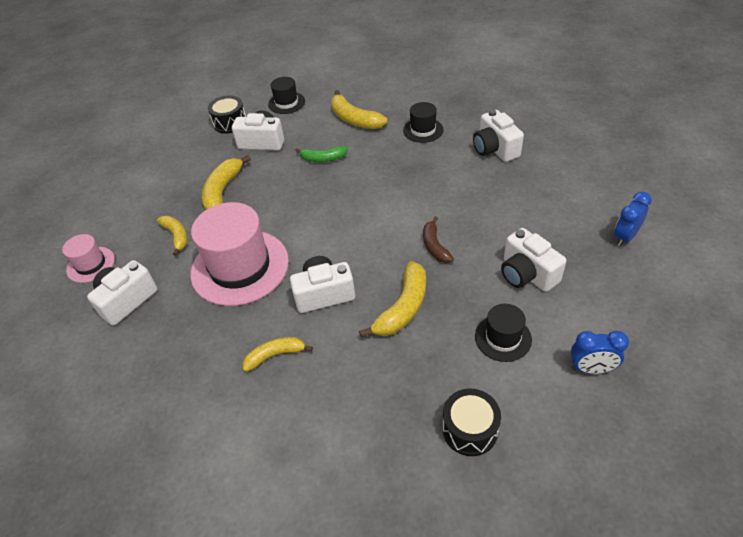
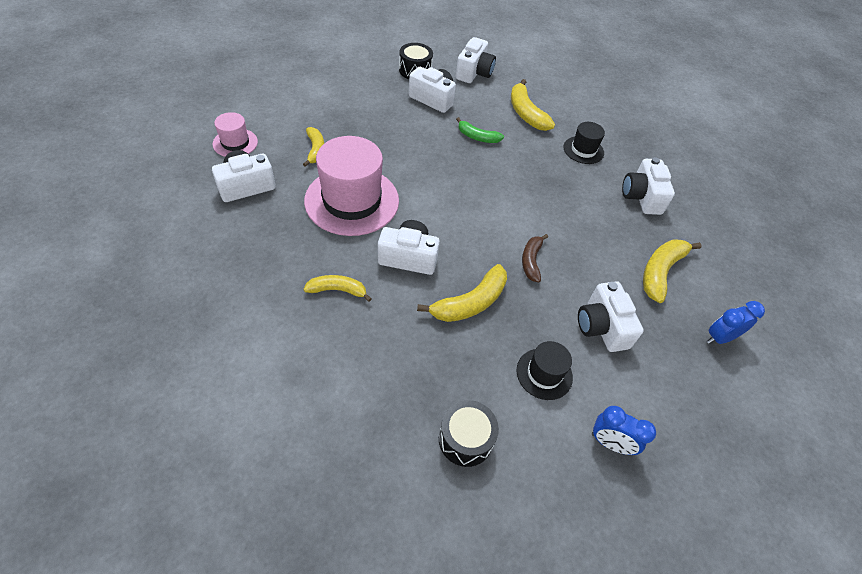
camera: 15 degrees right, 5 degrees up
yellow banana [202,155,251,210] -> yellow banana moved to [643,239,702,303]
black hat [268,77,305,114] -> white camera [456,37,496,83]

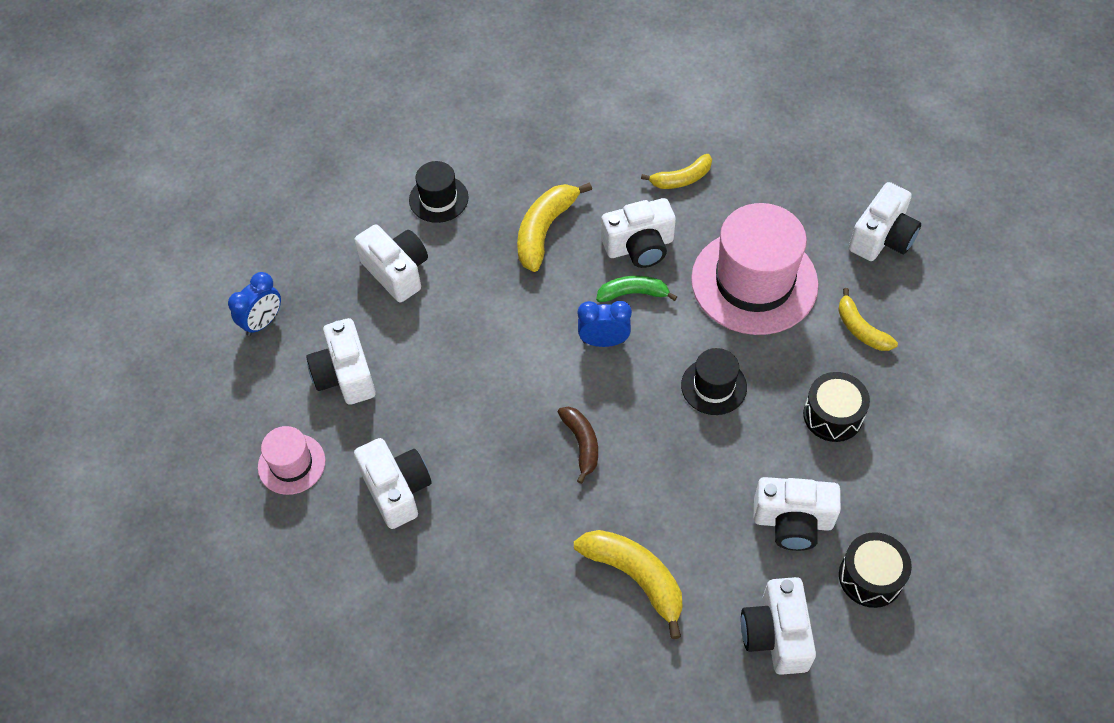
camera: 160 degrees right, 5 degrees up
pink hat [212,112,258,157] -> pink hat moved to [258,426,325,495]
black drum [439,400,499,467] -> black drum moved to [803,372,870,442]
green banana [456,117,504,143] -> green banana moved to [596,276,677,302]
brown banana [522,234,548,282] -> brown banana moved to [558,406,598,484]
black hat [563,122,605,164] -> black hat moved to [681,348,747,415]
blue clock [592,406,656,455] -> blue clock moved to [578,301,632,347]
yellow banana [643,239,702,303] -> white camera [306,318,376,405]

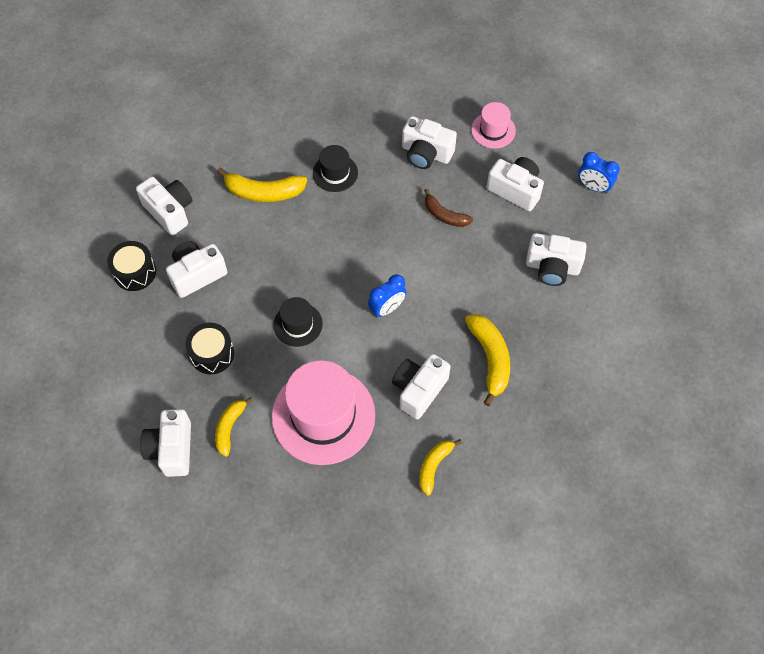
camera: 140 degrees right, 5 degrees up
blue clock [228,272,281,336] -> blue clock turned 60 degrees counterclockwise [578,152,620,194]
black hat [409,161,469,223] -> black hat moved to [313,145,358,192]
brown banana [558,406,598,484] -> brown banana moved to [424,189,473,227]
green banana [596,276,677,302] -> none
yellow banana [838,288,898,351] -> yellow banana turned 90 degrees counterclockwise [215,397,253,457]
white camera [849,182,921,261] -> white camera moved to [140,409,191,477]

